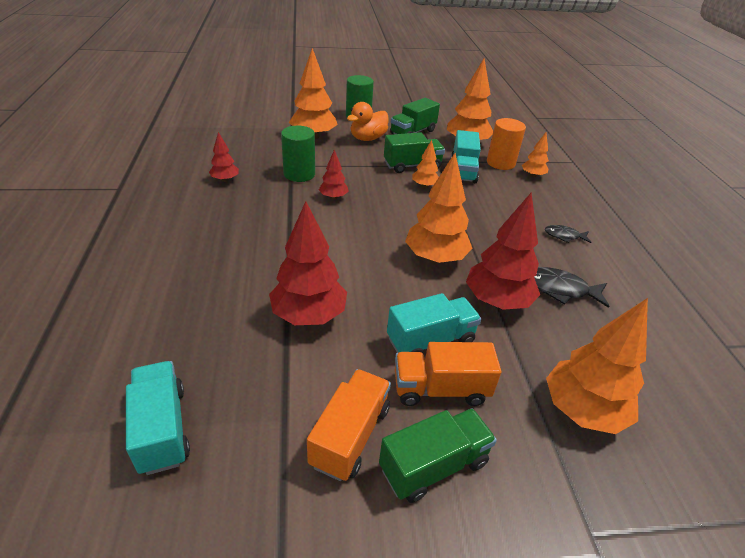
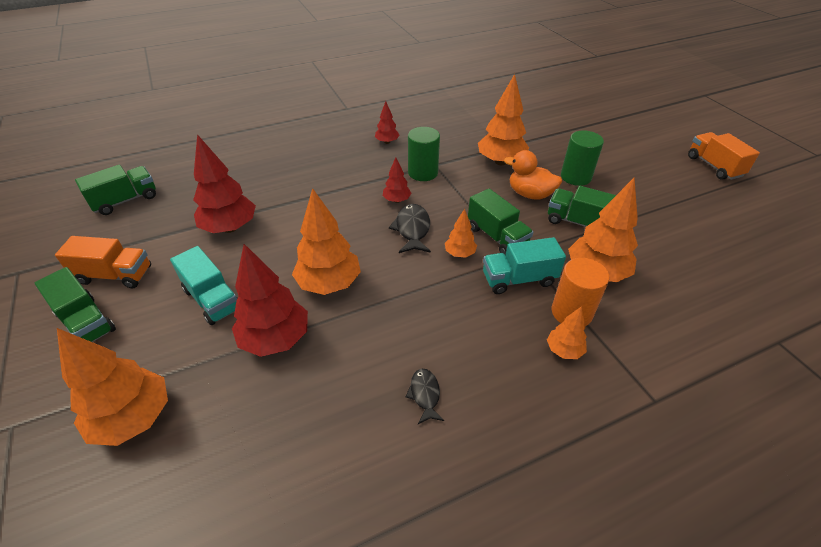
camera: 75 degrees right, 5 degrees up
turquoise truck [126,361,190,475] -> green truck [75,165,156,215]
orange truck [395,342,501,406] -> orange truck moved to [688,132,760,180]
black fish [534,267,609,308] -> black fish moved to [389,204,431,253]

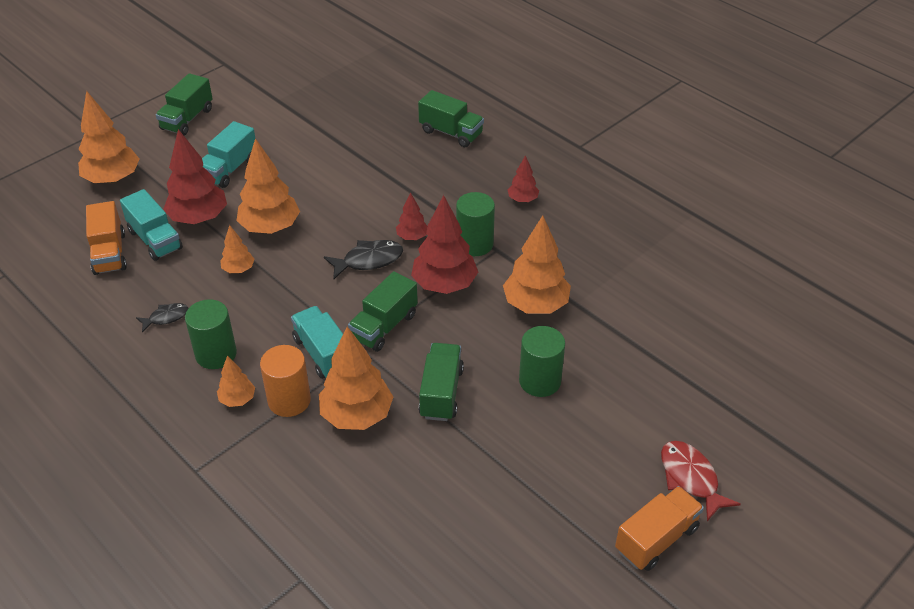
camera: 70 degrees right, 0 degrees up
orange truck [55,236,151,288] -> orange truck moved to [86,201,127,275]
green truck [75,165,156,215] -> green truck moved to [418,90,484,147]
red tree [193,134,256,233] -> red tree moved to [411,195,478,294]
orange tree [445,209,477,258] -> orange tree moved to [220,225,255,273]
orange duck [504,150,562,200] -> none
none -> turquoise truck [120,189,183,261]
none -> green cylinder [185,299,237,369]
none -> red fish [661,441,741,521]

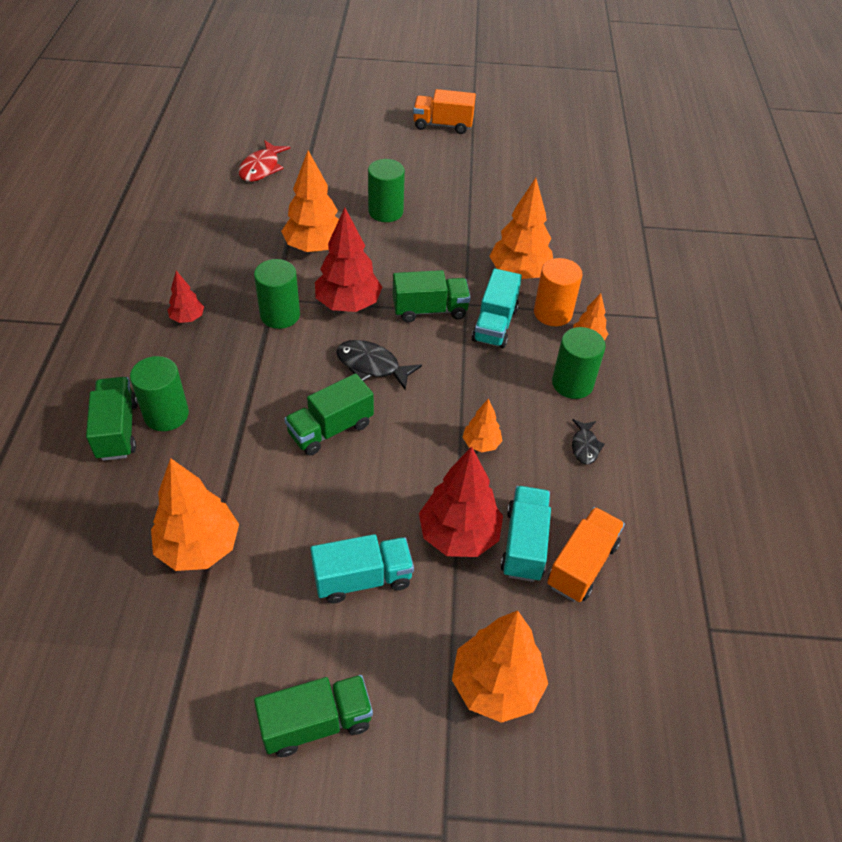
camera: 135 degrees left, 5 degrees up
black fish [136,303,188,332] -> black fish turned 105 degrees counterclockwise [572,419,605,465]
orange tree [236,138,300,234] -> orange tree moved to [151,458,239,571]
red tree [396,193,427,240] -> none
green truck [419,343,464,421] -> green truck moved to [284,373,374,456]
red fish [661,441,741,521] -> red fish moved to [239,140,290,182]
none -> green cylinder [130,356,189,431]

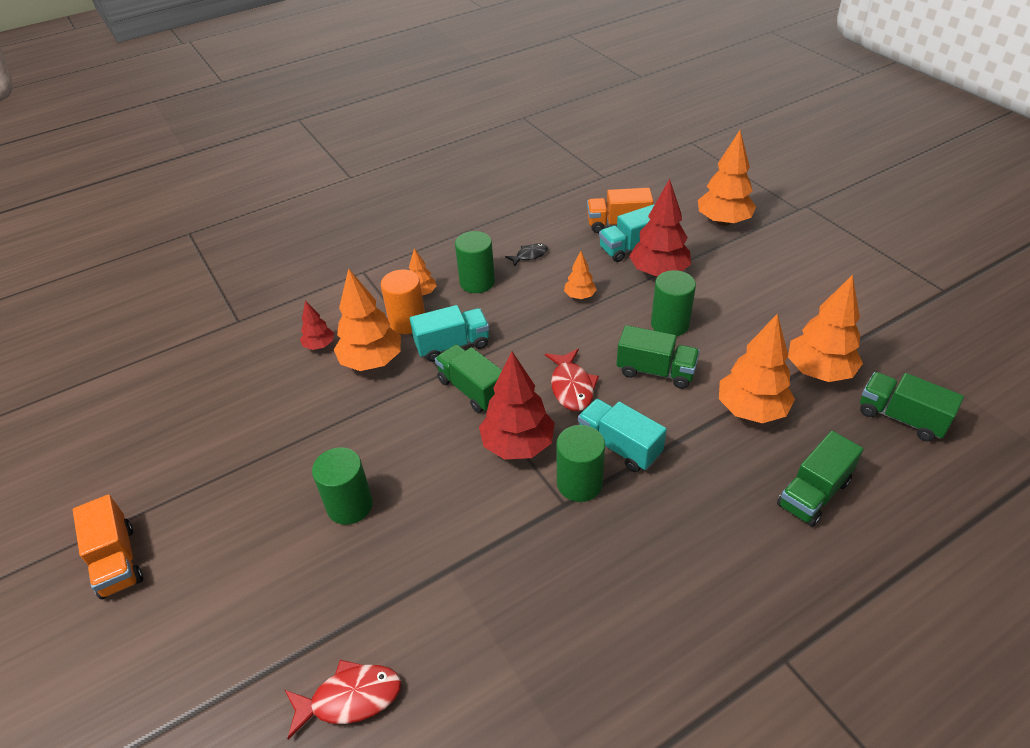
camera: 120 degrees left, 5 degrees down
green cylinder [130,356,189,431] -> green cylinder moved to [651,270,696,336]
red tree [168,271,204,323] -> red tree moved to [300,300,334,350]
green truck [254,675,373,757] -> green truck moved to [860,372,964,441]
orange tree [281,150,339,253] -> orange tree moved to [719,314,795,423]
turquoise truck [310,534,414,603] -> turquoise truck moved to [578,399,667,472]
black fish [336,340,422,391] -> red fish [545,349,599,411]

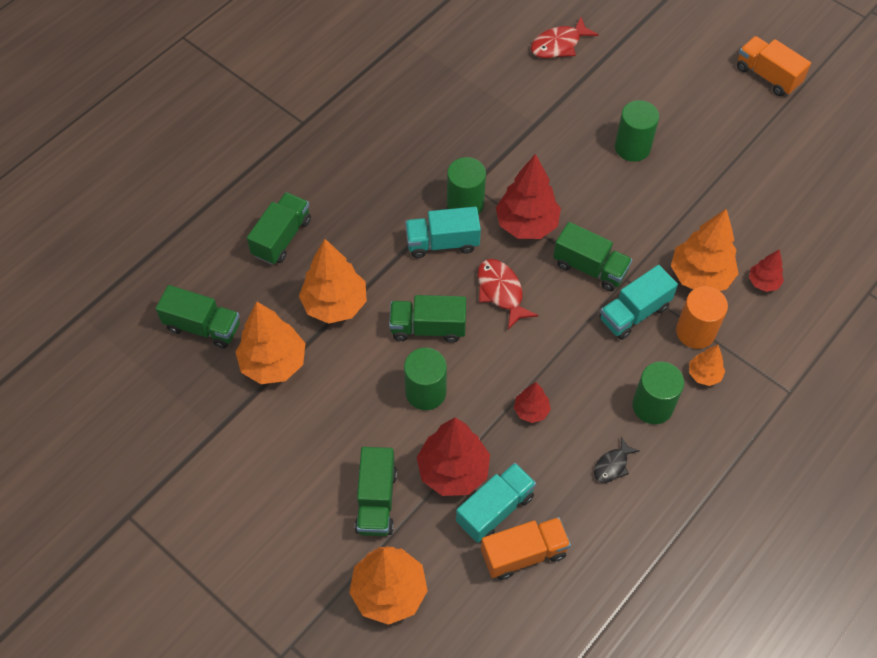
camera: 160 degrees right, 15 degrees up
orange tree [564,251,597,299] -> red tree [514,382,551,423]
turquoise truck [578,399,667,472] -> turquoise truck turned 150 degrees clockwise [405,207,481,258]
none -> green truck [355,447,397,536]

